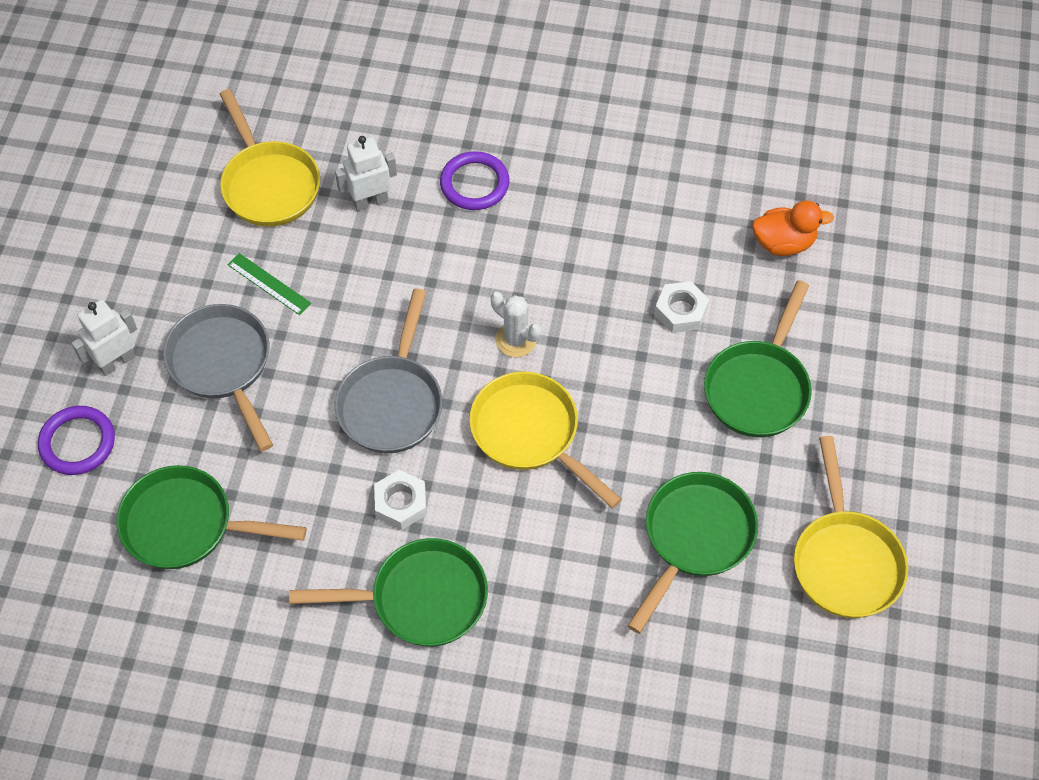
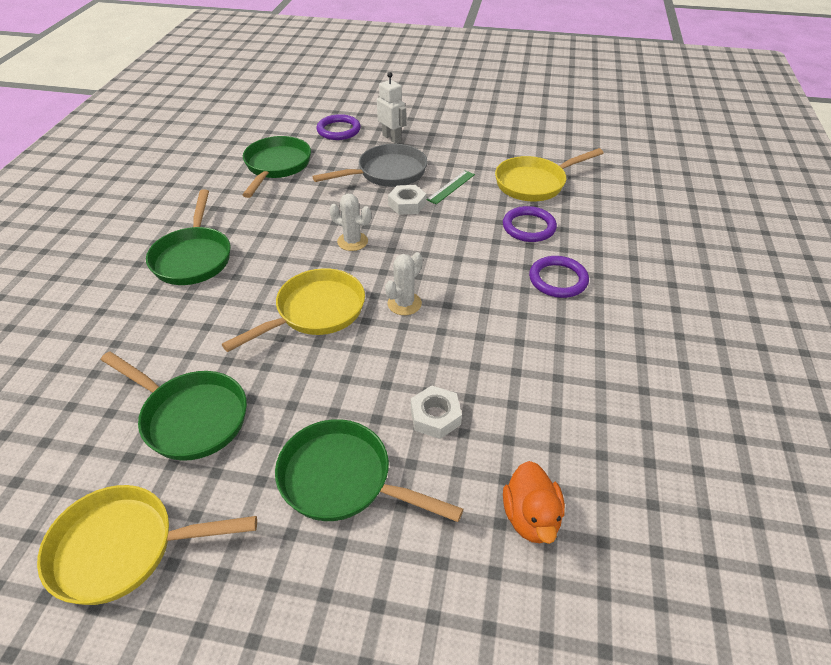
camera: 90 degrees right, 15 degrees down
white robot [335,136,397,211] -> purple ring [503,206,557,242]
grey pan [335,289,443,453] -> white cactus [329,194,371,251]
white nut [374,470,427,530] -> white nut moved to [388,185,426,215]

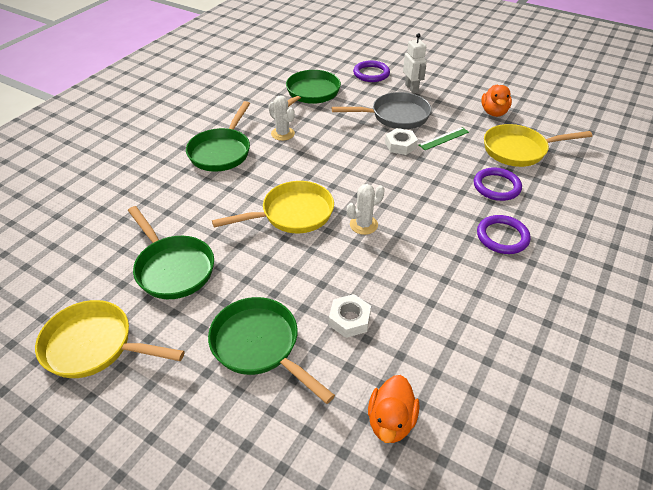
camera: 20 degrees right, 0 degrees up
white cactus [329,194,371,251] -> white cactus moved to [268,95,295,141]
none -> orange duck [481,85,512,117]

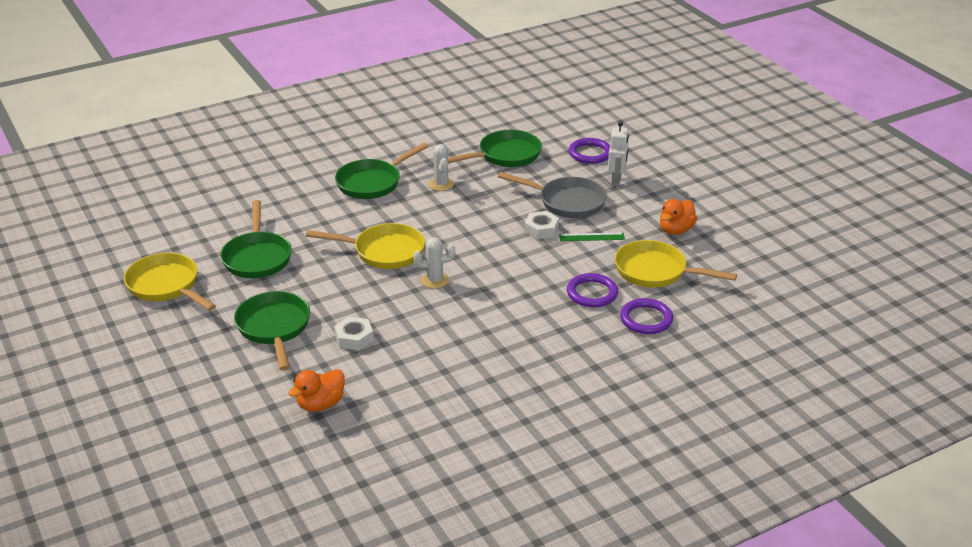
camera: 30 degrees right, 10 degrees down
purple ring [477,215,531,254] -> purple ring moved to [620,298,673,334]

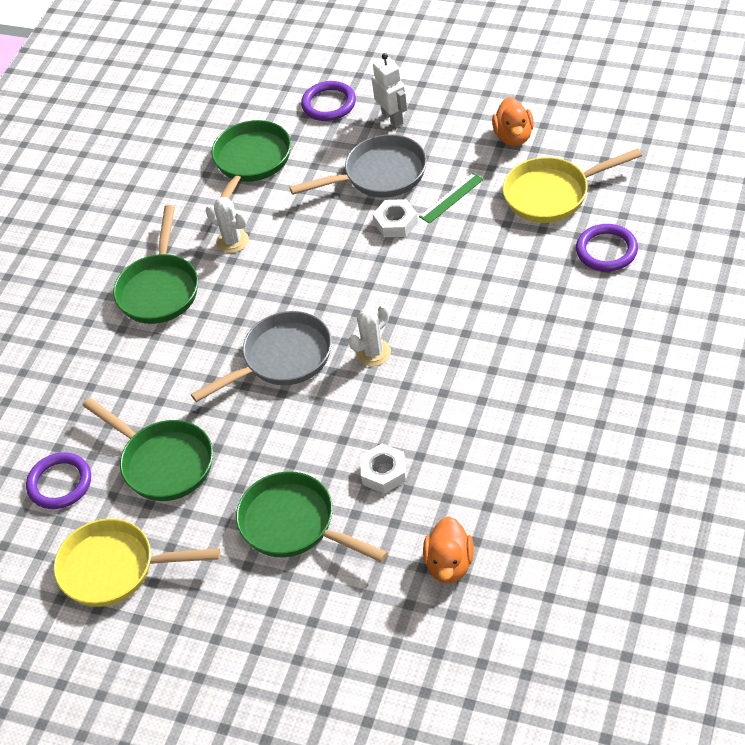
camera: 35 degrees left, 15 degrees up
yellow pan [306,223,425,269] -> grey pan [191,311,332,402]
purple ring [567,273,618,307] -> purple ring moved to [26,452,91,509]

